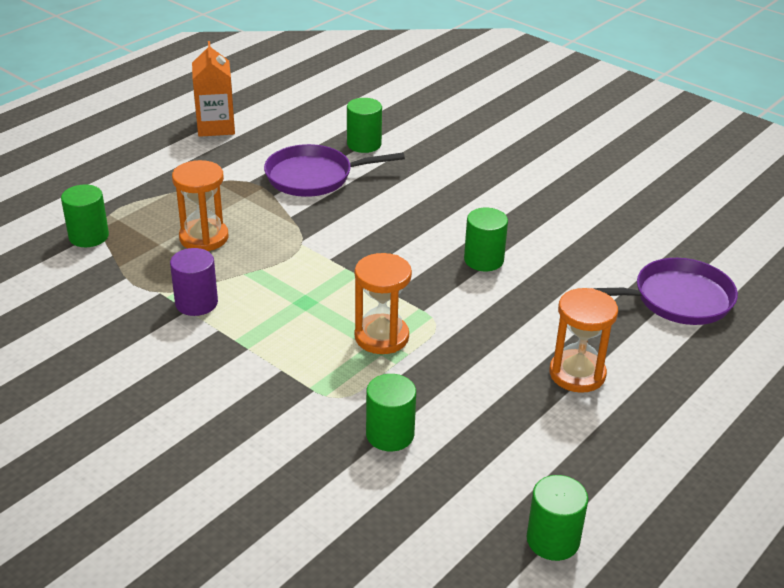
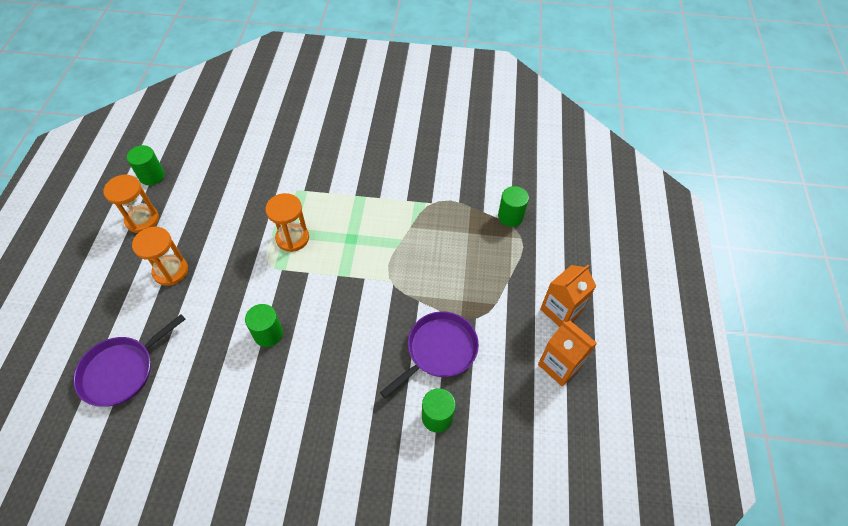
camera: 145 degrees right, 20 degrees up
purple cylinder [170,248,218,316] -> none
orange hourglass [172,160,229,251] -> orange hourglass moved to [103,175,159,233]
green cylinder [366,374,416,451] -> none
none -> orange carton [540,265,596,327]

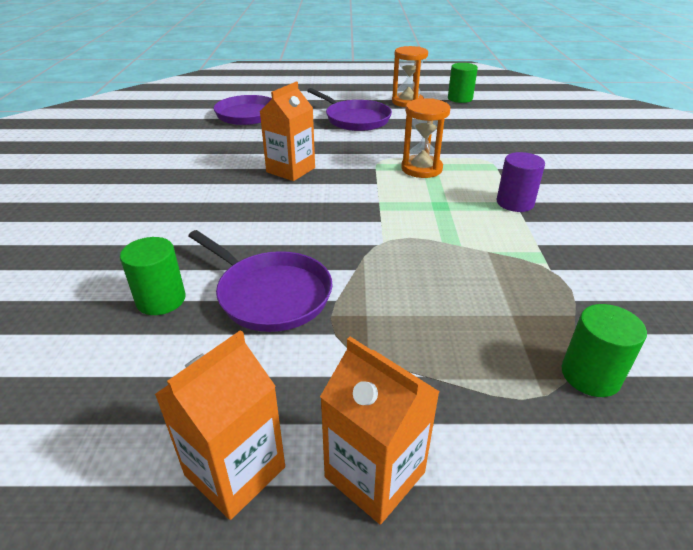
camera: 85 degrees right, 20 degrees down
orange hourglass [132,227,188,286] -> purple pan [307,88,392,131]
green cylinder [245,304,283,347] -> orange carton [260,82,315,181]
none -> purple cylinder [496,152,545,212]

